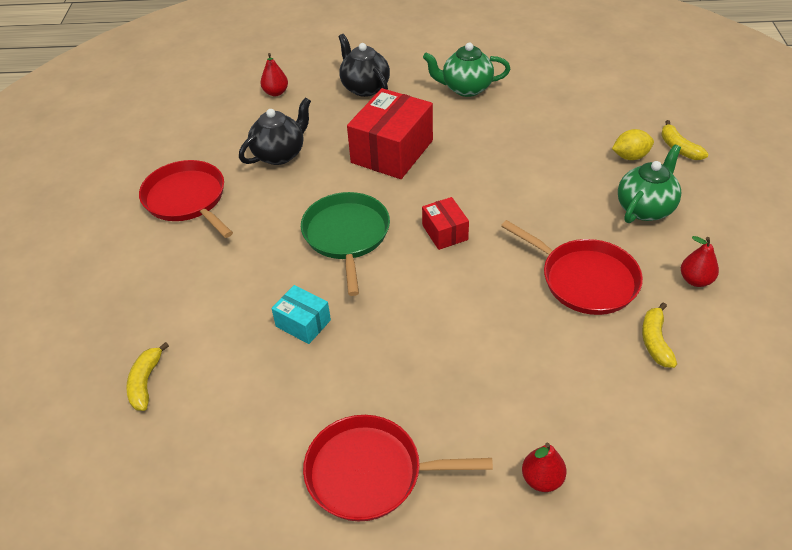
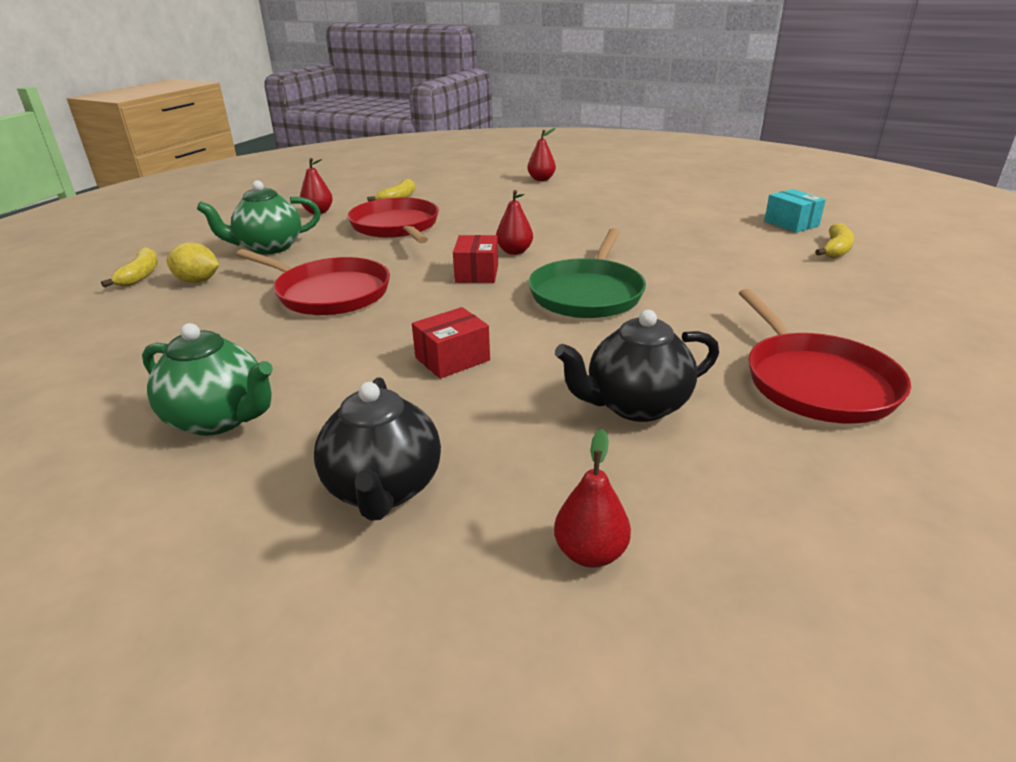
camera: 155 degrees left, 15 degrees down
turquoise box [271,285,331,344] -> turquoise box moved to [764,189,826,233]
red pan [303,415,493,522] -> red pan moved to [236,249,390,315]
red box [347,88,433,179] -> red box [412,307,490,379], size x0.51
none -> red pear [496,190,533,255]

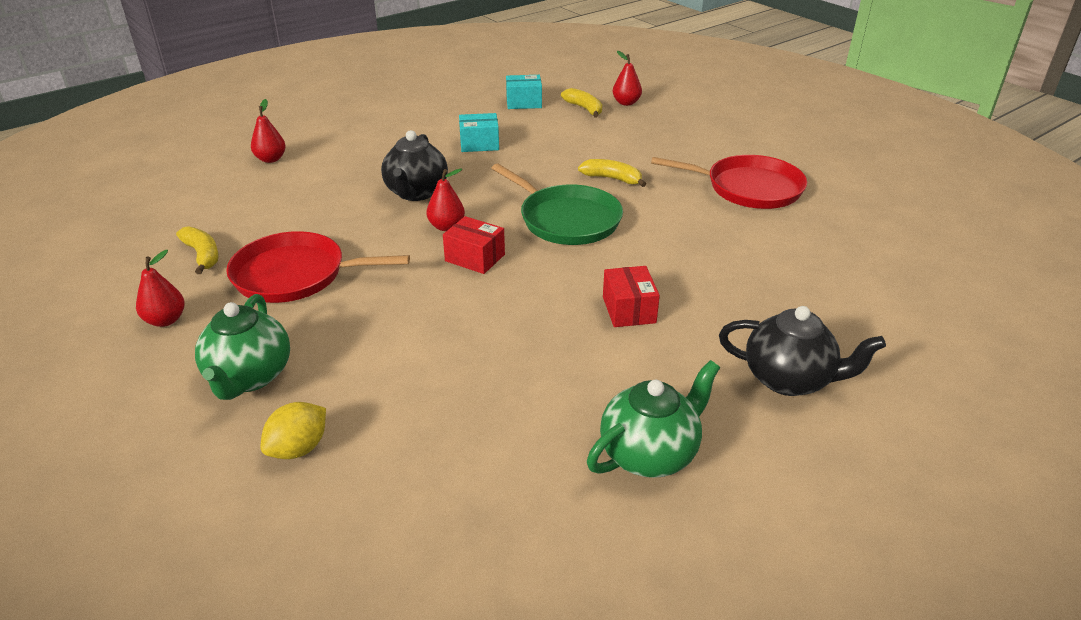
camera: 65 degrees left, 5 degrees up
yellow banana [101,247,158,288] -> yellow banana moved to [578,159,646,187]
red pan [236,249,390,315] -> none
red pear [554,429,631,568] -> red pear moved to [613,51,642,106]
black teapot [555,310,719,422] -> black teapot moved to [381,130,448,201]
none -> turquoise box [459,113,499,152]

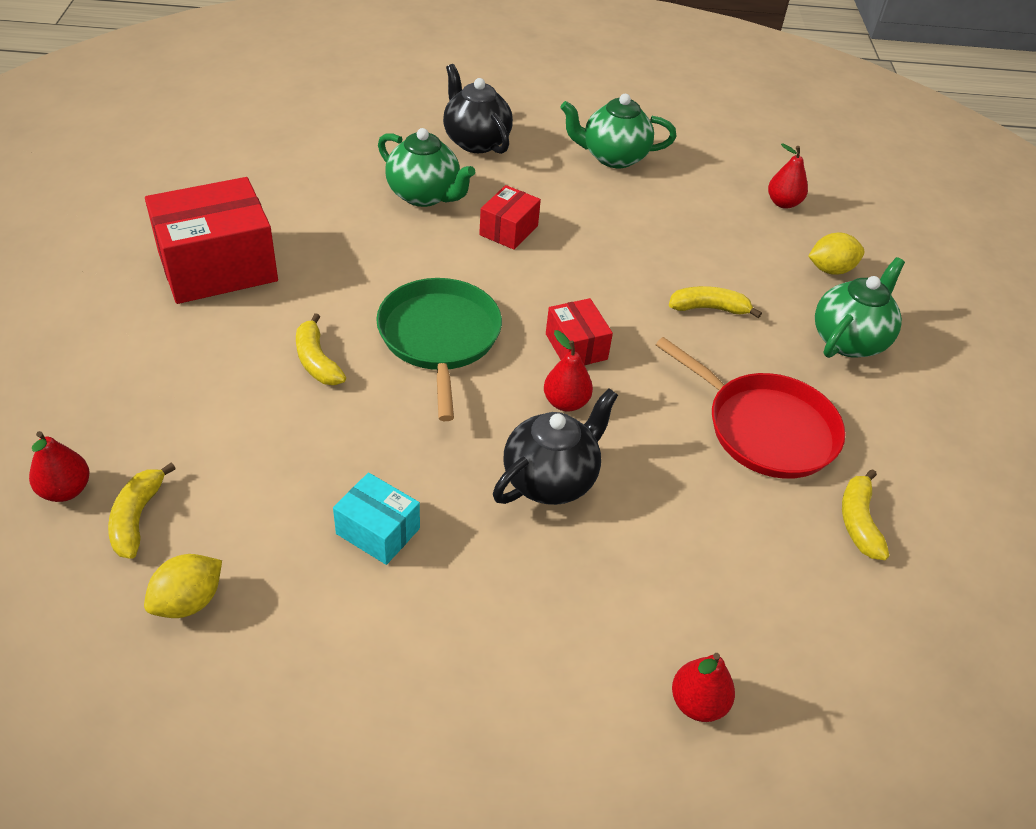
camera: 145 degrees left, 10 degrees up
red pear [136,250,185,327] -> red pear moved to [768,143,808,209]
turquoise box [506,75,542,109] -> yellow lemon [144,554,222,618]
red pan [651,155,807,209] -> red box [145,177,278,304]
none -> green teapot [378,128,475,207]
none -> yellow banana [669,286,762,318]

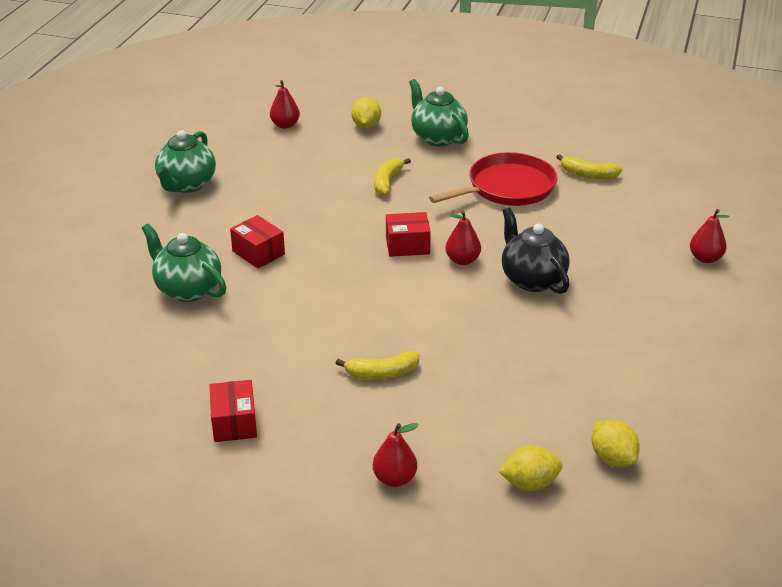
camera: 70 degrees left, 10 degrees down
red pear [29,431,90,502] -> red pear moved to [373,423,419,487]
yellow banana [108,463,176,559] -> yellow lemon [499,445,562,491]
red box [145,177,278,304] -> red box [209,380,257,442], size x0.51
turquoise box [333,472,420,565] -> none
green pan [376,278,502,421] -> none
green teapot [378,128,475,207] -> green teapot turned 105 degrees counterclockwise [142,223,226,302]
black teapot [443,64,513,154] -> none

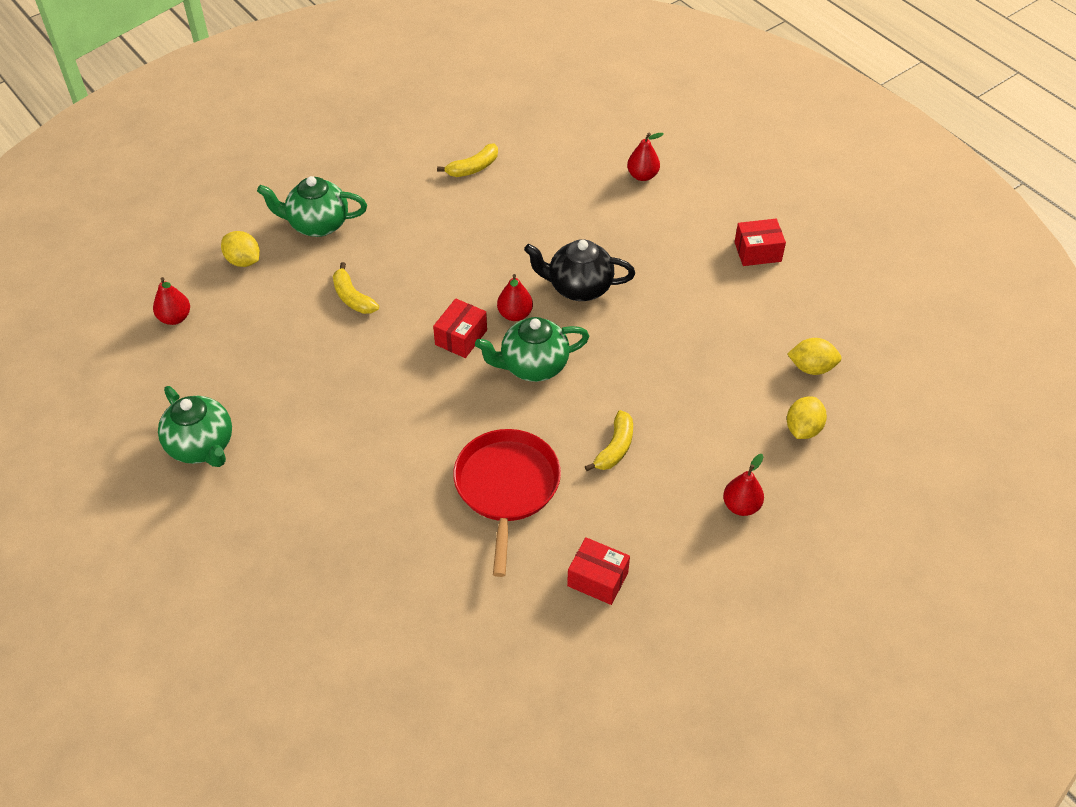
camera: 55 degrees left, 15 degrees up
green teapot [142,223,226,302] -> green teapot moved to [475,317,590,382]
red box [230,215,285,268] -> red box moved to [735,219,786,266]
red pan [429,152,558,206] -> red pan moved to [453,429,561,577]

